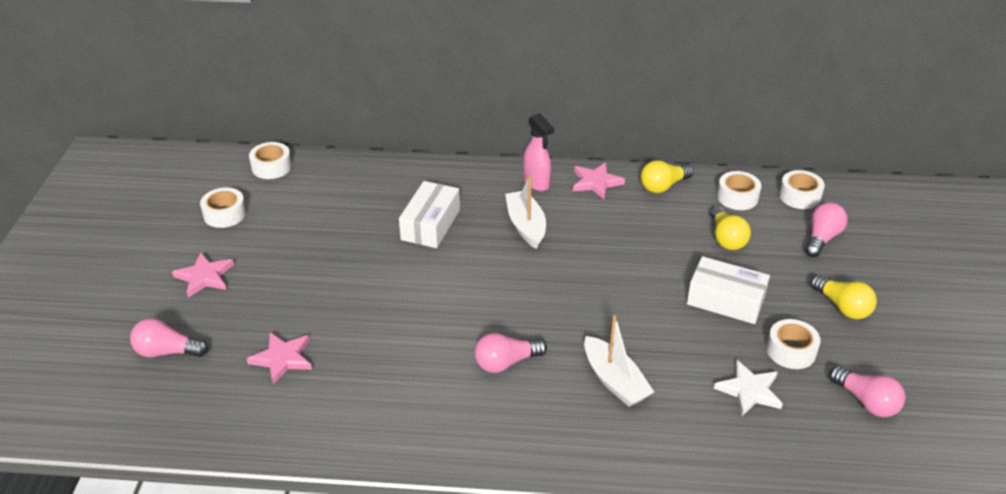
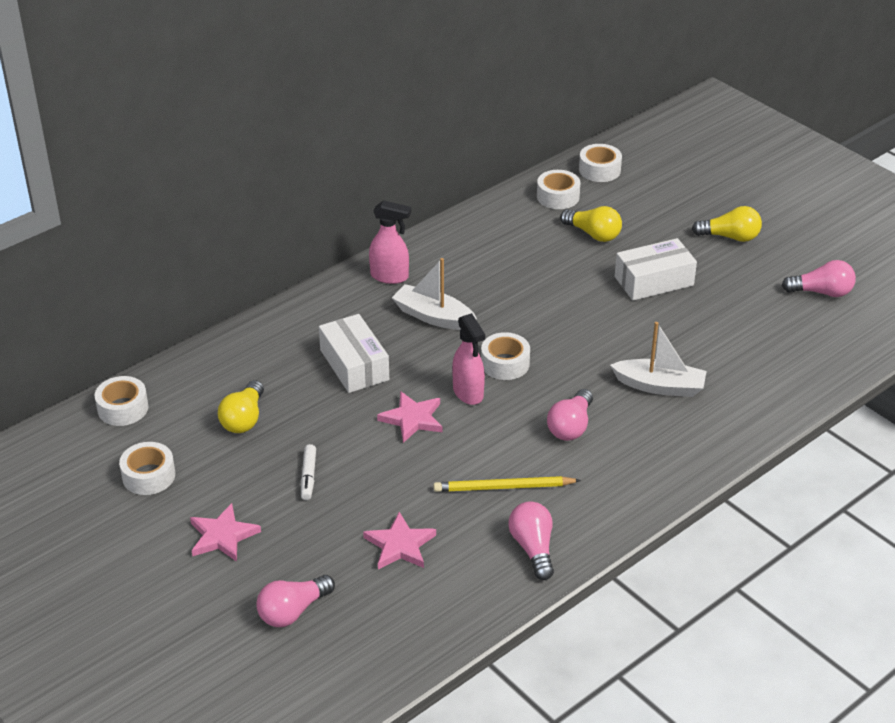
camera: 45 degrees left, 0 degrees up
pink star [573,162,625,200] -> pink star moved to [377,391,443,443]
yellow light bulb [641,160,694,193] -> yellow light bulb moved to [218,380,264,433]
white star [714,360,783,416] -> none
white tape [766,319,821,369] -> white tape moved to [481,332,530,380]
pink light bulb [805,202,847,257] -> pink light bulb moved to [508,501,554,580]
none -> white marker [301,444,316,500]
none -> yellow pencil [434,476,581,492]
none -> pink spray bottle [452,313,485,405]

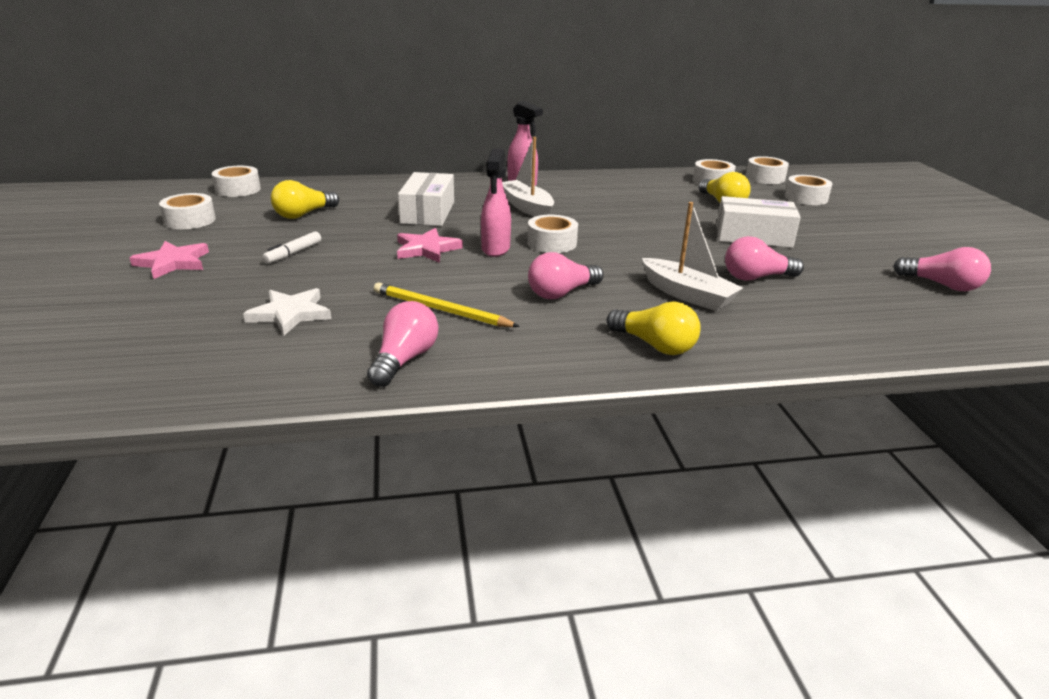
camera: 30 degrees right, 10 degrees down
pink light bulb [256,575,335,627] -> pink light bulb moved to [725,236,804,281]
pink star [363,512,436,569] -> white star [243,288,331,335]
yellow light bulb [692,206,762,242] -> yellow light bulb moved to [607,302,701,355]
none -> white tape [785,175,833,205]

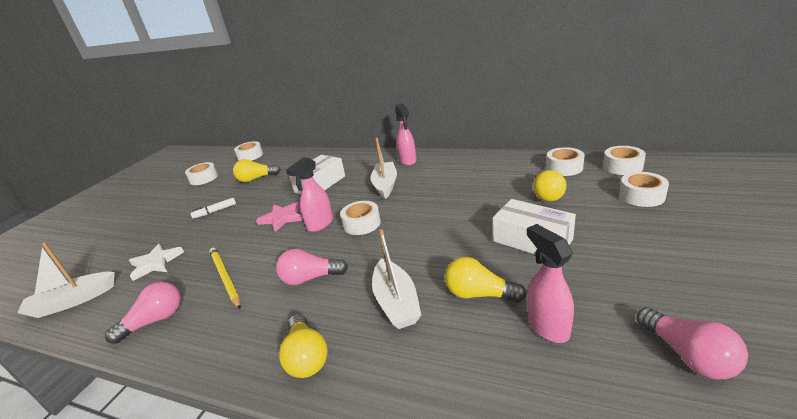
camera: 35 degrees right, 0 degrees up
pink star [130,241,209,279] -> none
pink light bulb [725,236,804,281] -> yellow light bulb [445,257,526,303]
none -> white boat [17,242,115,318]
none -> pink spray bottle [527,224,574,343]

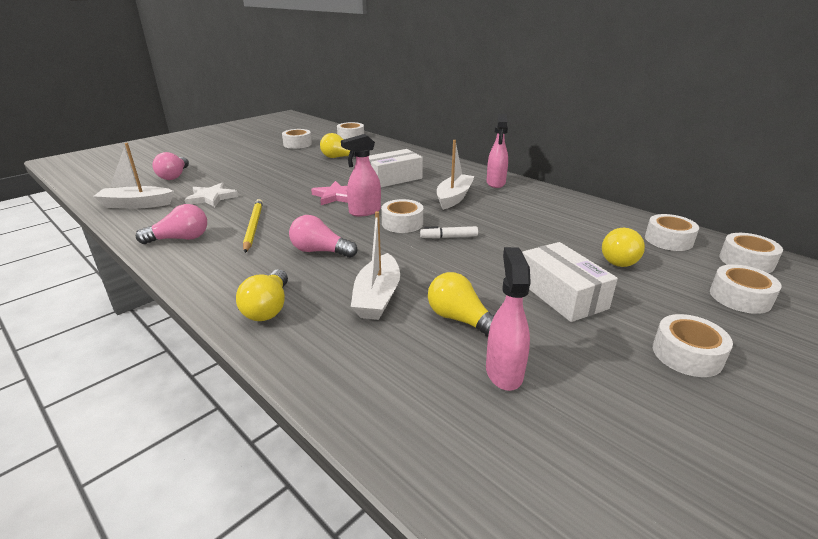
camera: 20 degrees right, 0 degrees up
white marker [190,198,236,219] -> white marker moved to [420,226,478,239]
pink light bulb [637,307,748,379] -> pink light bulb moved to [152,152,189,180]
none -> white tape [653,314,733,377]

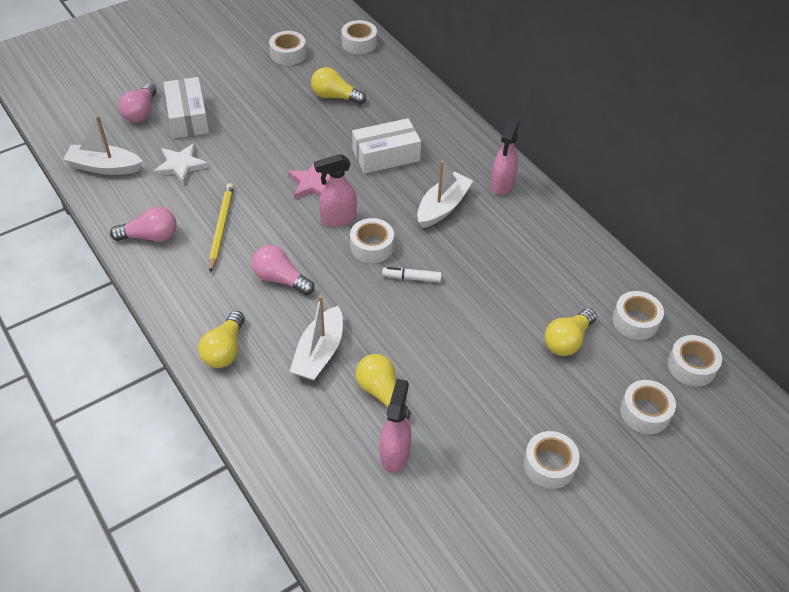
camera: 10 degrees right, 20 degrees up
white box [522,242,618,322] -> white box moved to [163,77,209,138]

